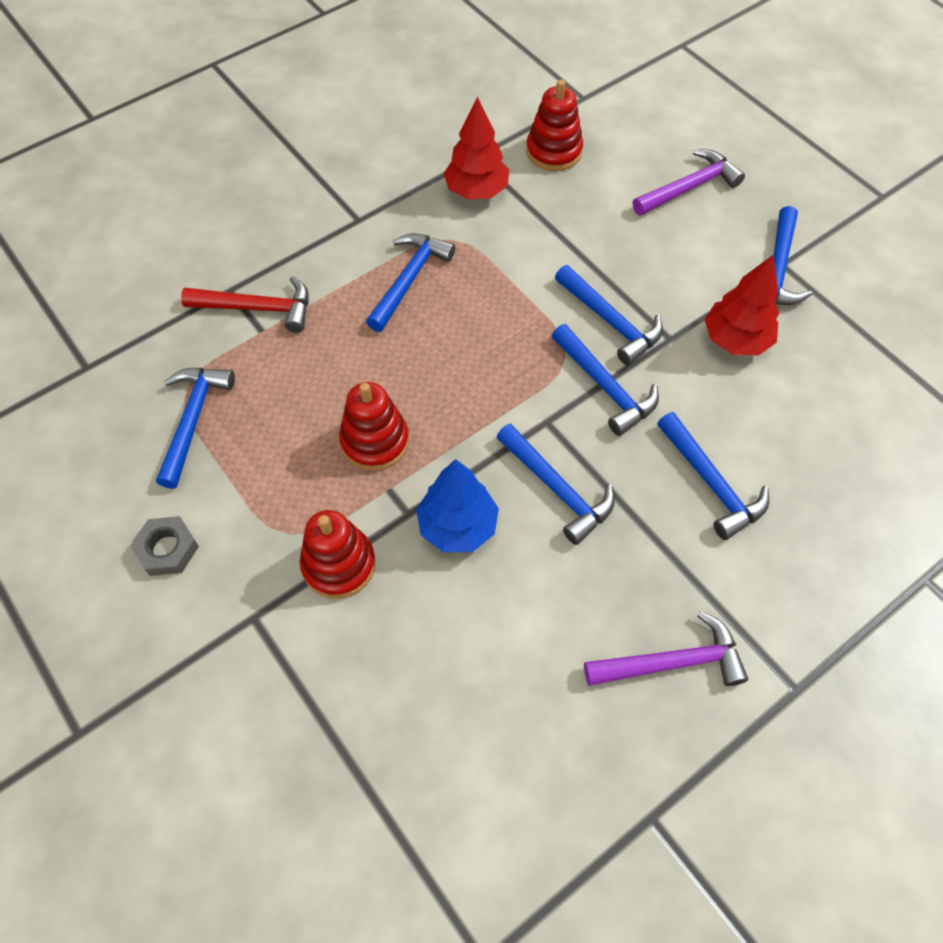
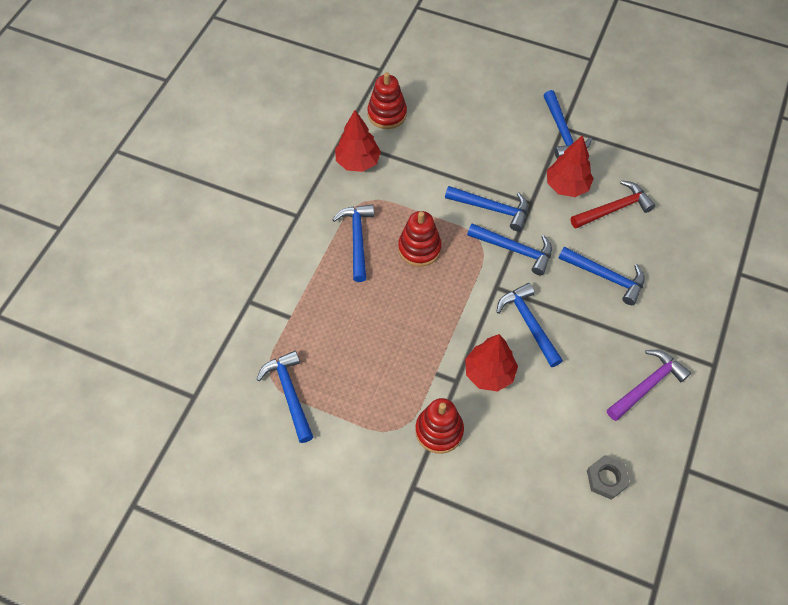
camera: 30 degrees left, 0 degrees up
grey nut [130,516,199,576] -> grey nut moved to [587,455,630,500]
red hammer [181,276,309,333] -> red hammer moved to [571,180,655,228]
red stacking toy [339,382,409,471] -> red stacking toy moved to [398,211,442,267]
blue tree [416,459,499,552] -> red tree [465,334,518,392]
blue hammer [496,424,615,545] -> blue hammer turned 135 degrees counterclockwise [497,283,563,367]
purple hammer [633,149,745,216] -> none

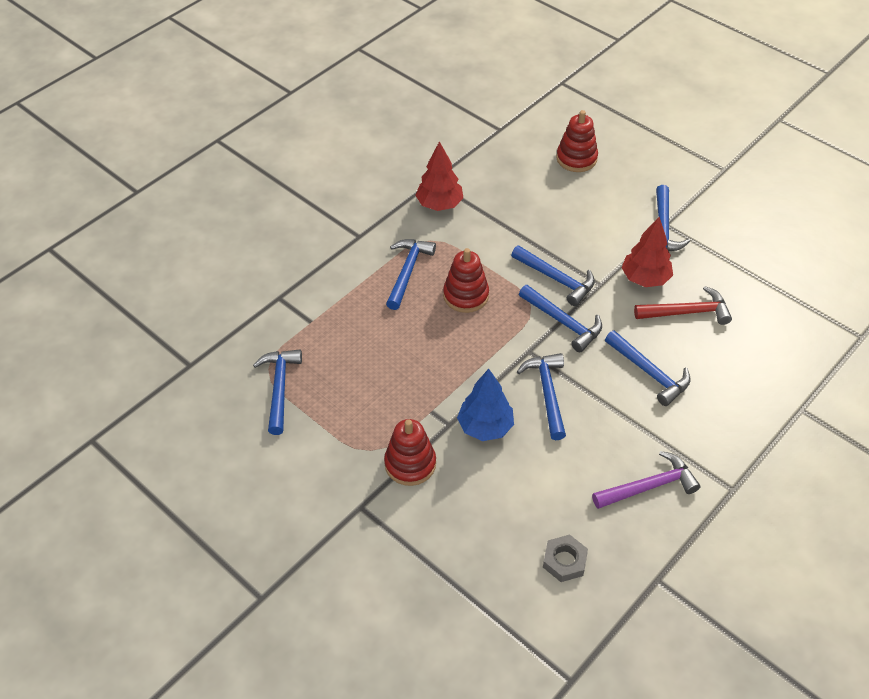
camera: 20 degrees right, 10 degrees down
red stacking toy [367,72,407,129] -> red stacking toy moved to [556,110,598,172]
red tree [465,334,518,392] -> blue tree [457,369,514,441]

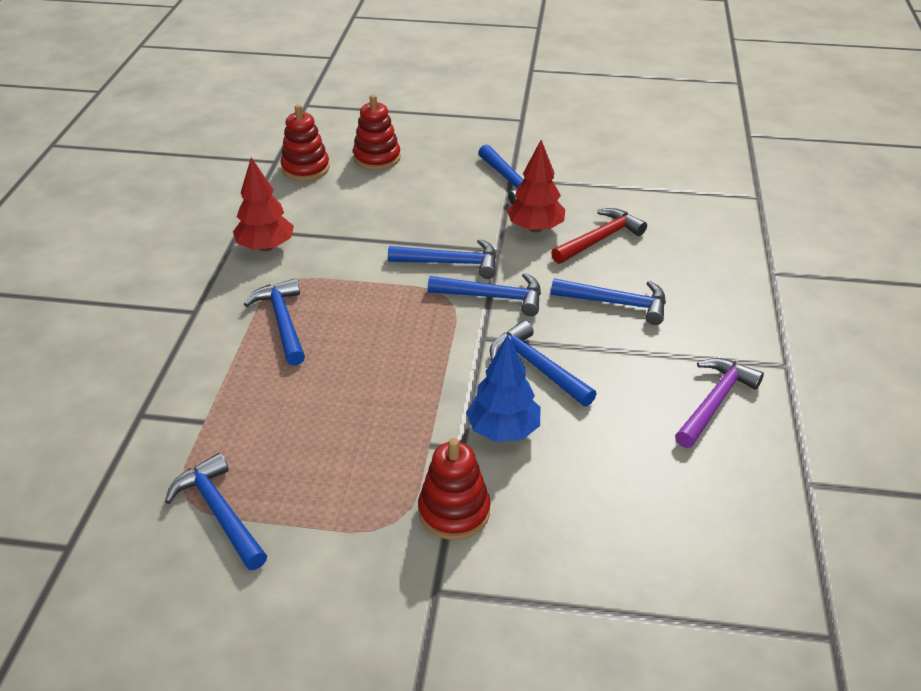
camera: 35 degrees left, 10 degrees down
red stacking toy [443,248,489,313] -> red stacking toy moved to [281,104,330,181]
grey nut [543,535,588,582] -> none

